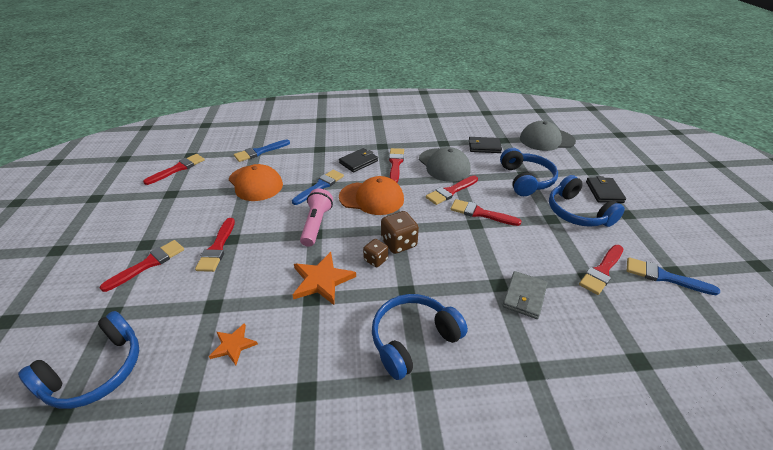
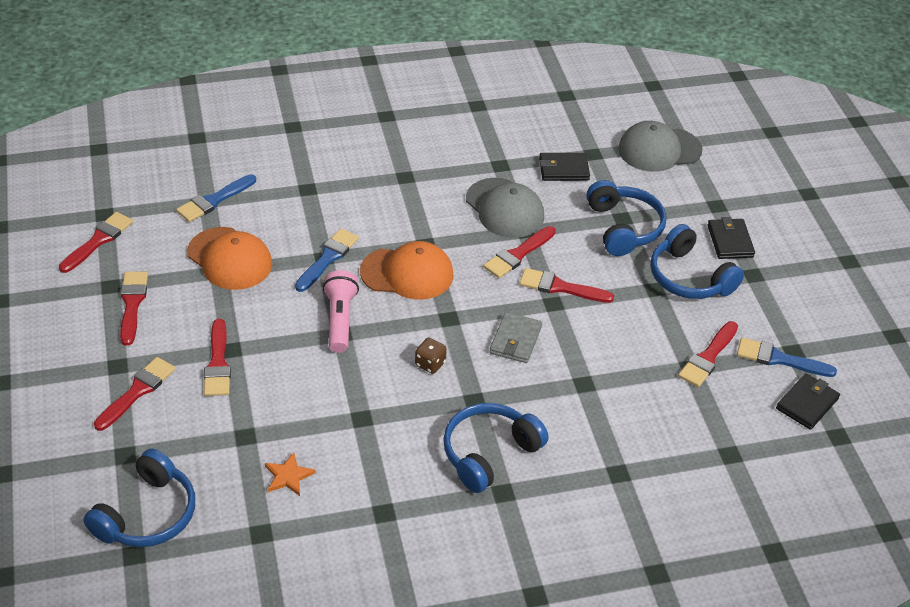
camera: 10 degrees left, 5 degrees up
orange star [293,252,356,305] -> none
black wallet [339,148,378,173] -> black wallet moved to [776,373,840,430]
brown dice [381,211,419,254] -> none
red brush [389,148,404,183] -> red brush moved to [120,271,148,346]
grey wallet [502,271,548,319] -> grey wallet moved to [490,312,542,363]

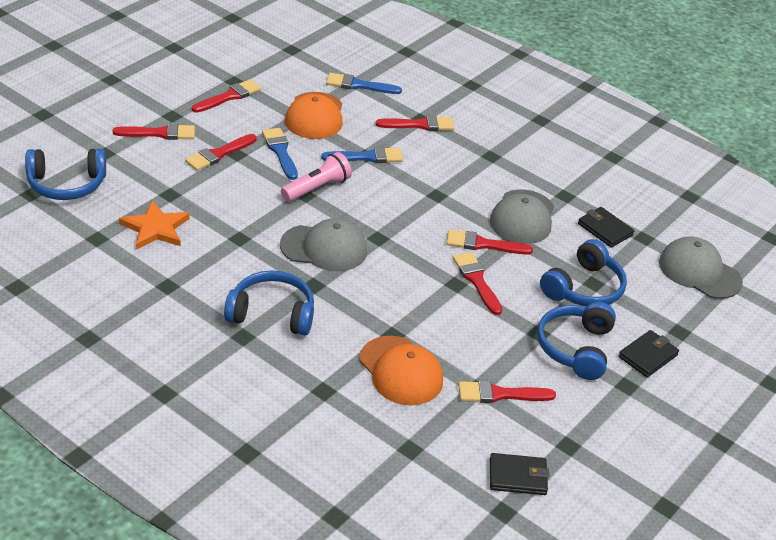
camera: 50 degrees right, 5 degrees down
red brush [59,212,133,273] -> red brush moved to [376,115,454,131]
orange star [265,452,316,496] -> orange star [119,200,190,250], size x1.65
orange cap [360,241,454,300] -> orange cap moved to [359,336,443,405]
brown dice [415,338,447,374] -> grey cap [280,218,367,271]
grey wallet [490,312,542,363] -> none
blue brush [737,337,837,377] -> blue brush moved to [262,128,298,180]

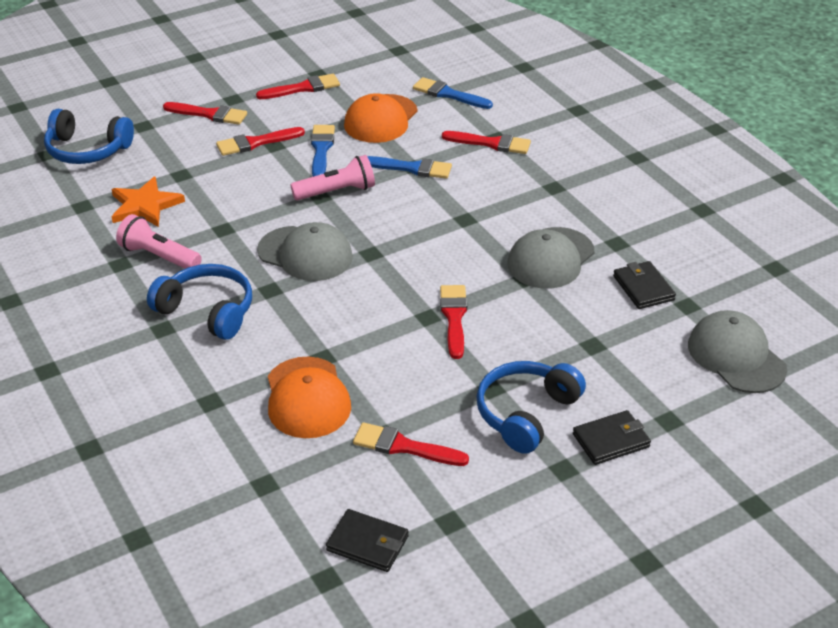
camera: 25 degrees right, 0 degrees up
red brush [446,230,533,254] -> none
blue headphones [540,239,627,306] -> none
none -> pink flashlight [116,214,202,269]

